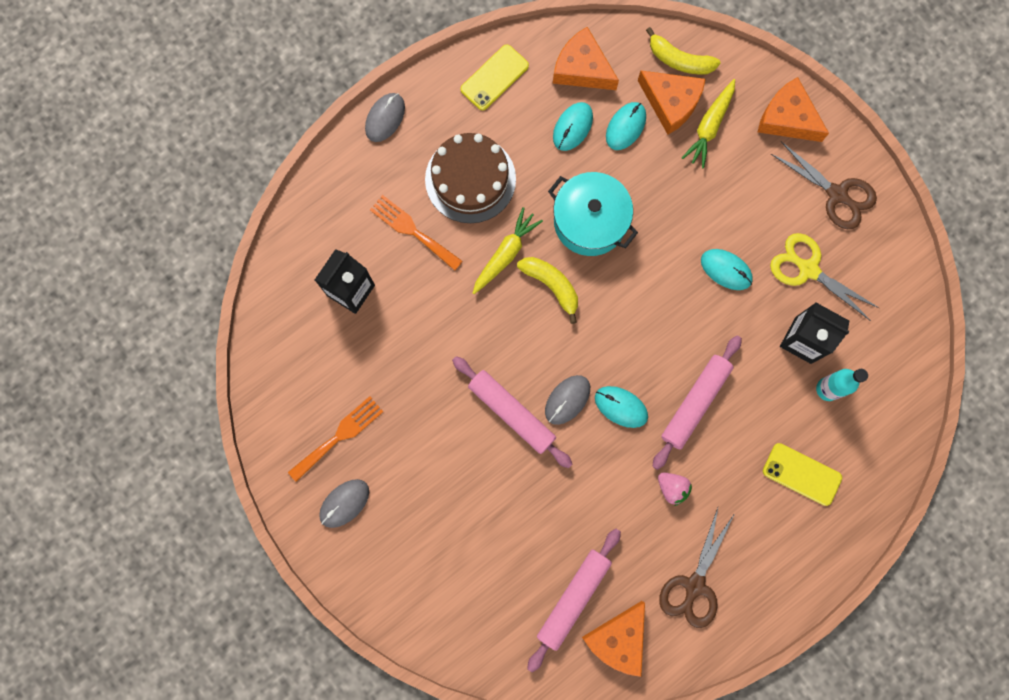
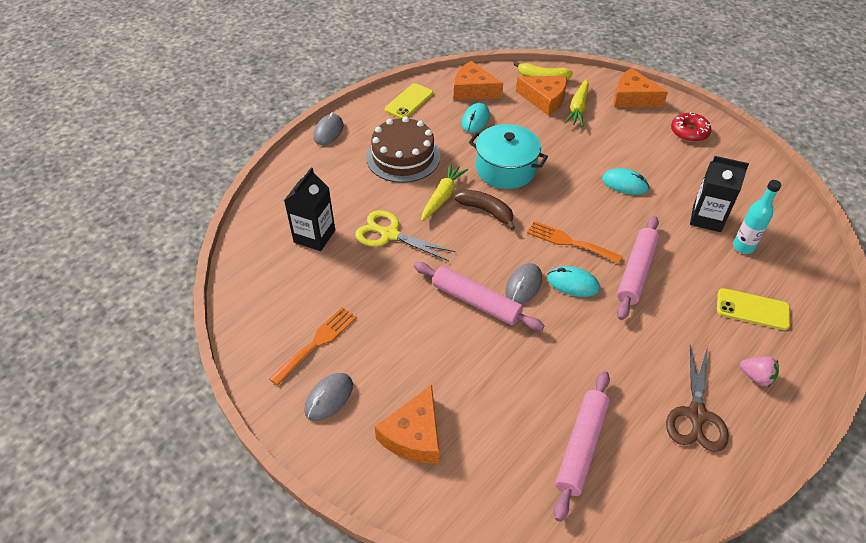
camera: 10 degrees left, 30 degrees down
orange fork [370,195,463,270] -> orange fork moved to [527,221,623,264]
yellow banana [517,257,578,324] -> brown banana [454,190,516,230]
orange cheese [582,601,645,677] -> orange cheese moved to [375,385,439,463]
turquoise mouse [606,102,646,150] -> none
pink strawberry [658,473,692,506] -> pink strawberry moved to [740,356,779,387]
yellow scissors [770,233,879,321] -> yellow scissors moved to [355,210,456,261]
brown scissors [771,141,877,229] -> red donut [671,112,712,142]

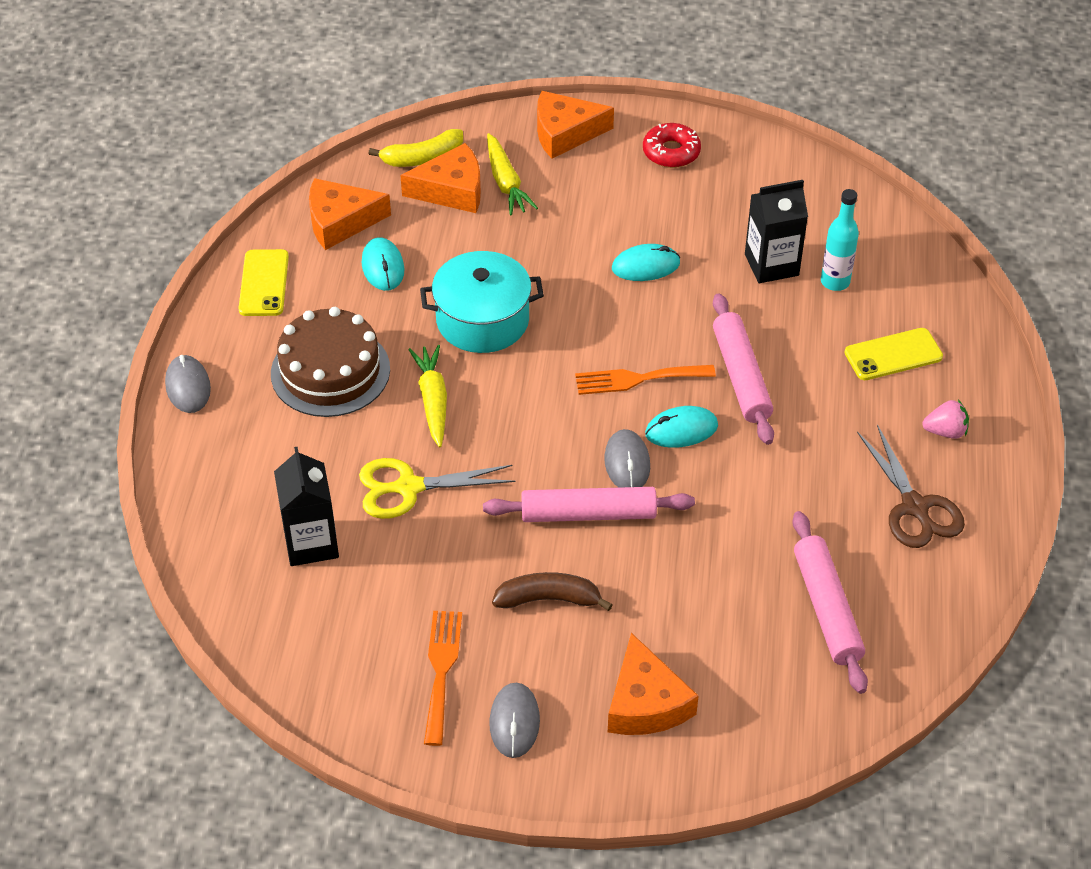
camera: 35 degrees left, 0 degrees up
brown banana [454,190,516,230] -> brown banana moved to [492,572,613,611]

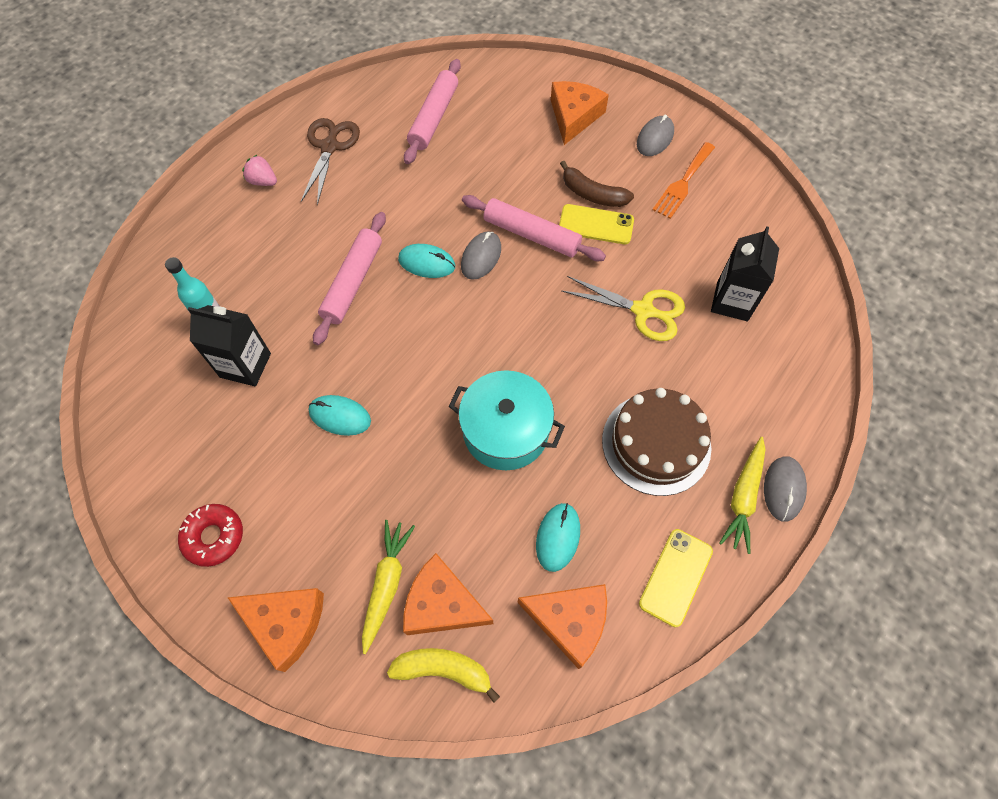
camera: 150 degrees left, 15 degrees up
yellow carrot [409,345,447,447] -> yellow carrot moved to [719,437,765,554]
orange fork [575,365,716,395] -> none
yellow phone [844,328,943,380] -> yellow phone moved to [559,204,634,244]

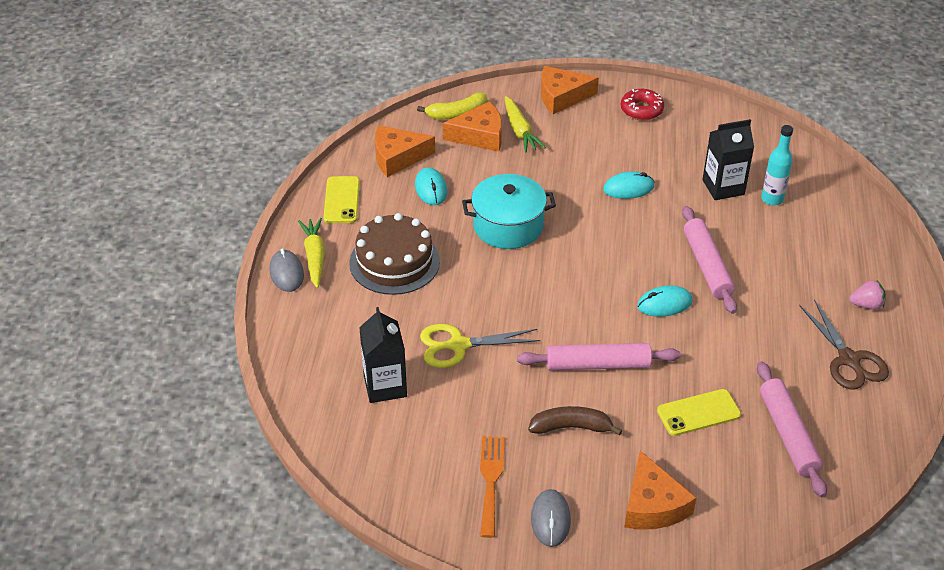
camera: 150 degrees right, 20 degrees down
grey mouse [461,231,501,280] -> none
yellow phone [559,204,634,244] -> yellow phone moved to [657,389,741,436]

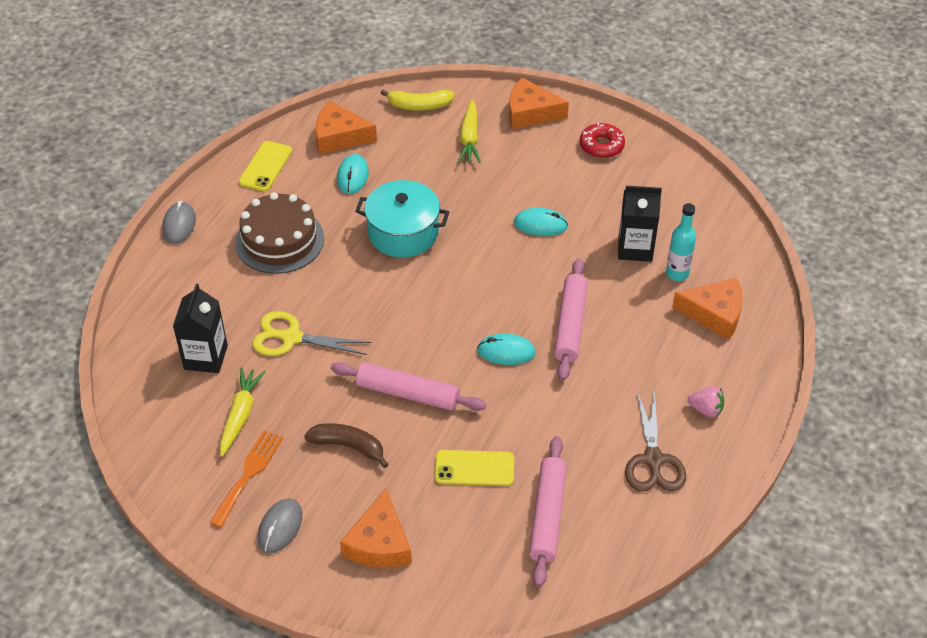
camera: 20 degrees right, 5 degrees up
yellow carrot [298,218,325,288] -> yellow carrot moved to [220,367,266,457]
orange cheese [443,101,502,152] -> orange cheese moved to [672,278,743,340]

